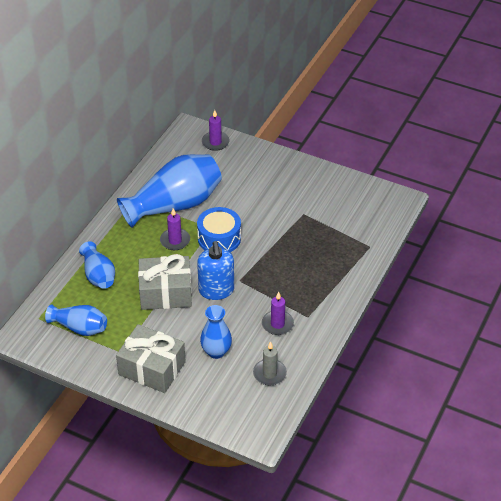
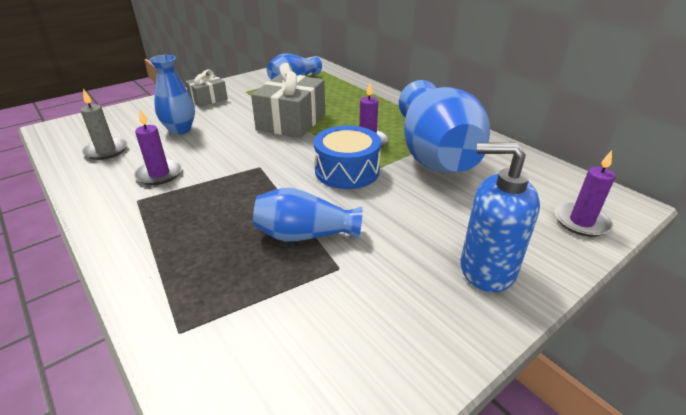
camera: 115 degrees right, 10 degrees down
blue vase [79,241,115,289] -> blue vase moved to [253,188,362,241]
grey gift [116,324,186,393] -> grey gift [185,70,228,107], size x0.56
blue soap dispenser [197,241,234,300] -> blue soap dispenser moved to [461,142,540,293]

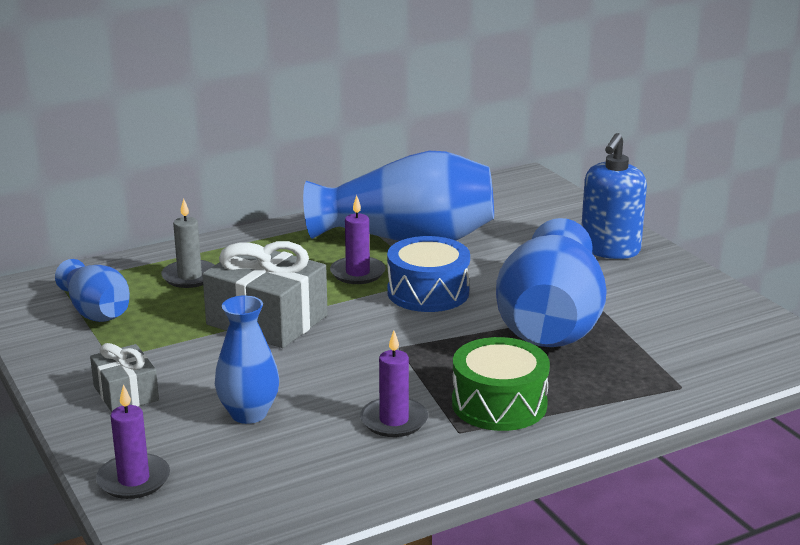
camera: 80 degrees left, 10 degrees down
grey candle [80,89,128,160] -> grey candle moved to [161,198,214,288]
blue vase [253,188,362,241] -> blue vase [496,218,607,347], size x1.87
purple candle [555,150,615,237] -> purple candle moved to [96,384,170,499]
none -> green drum [452,337,550,431]

